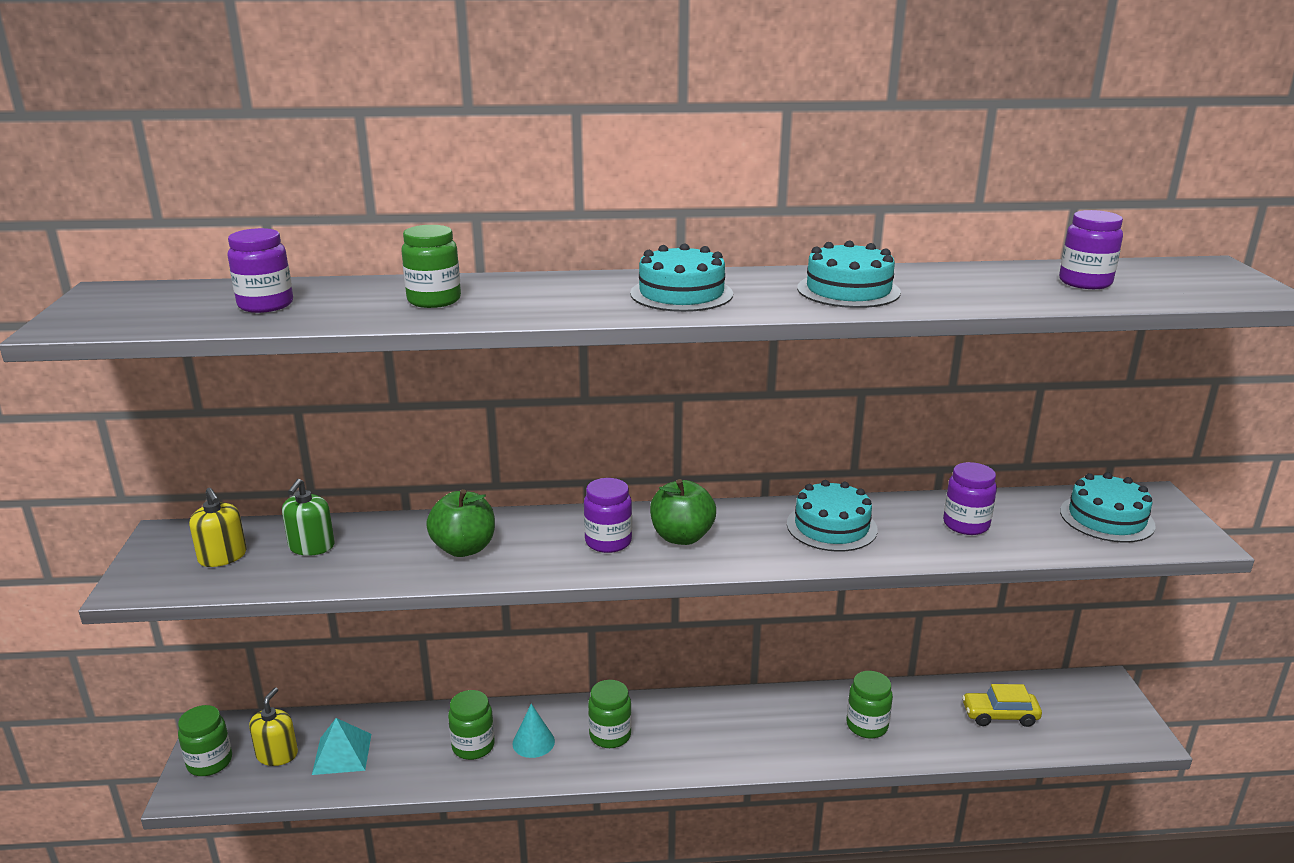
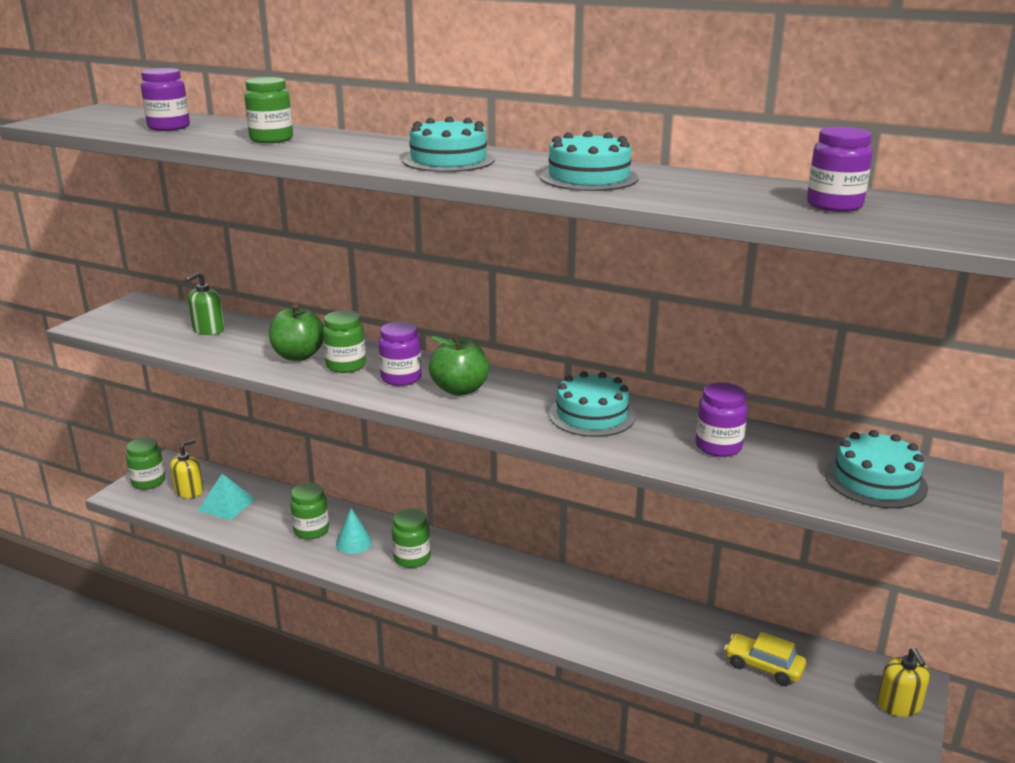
camera: 30 degrees right, 0 degrees up
yellow soap dispenser [189,488,247,567] -> yellow soap dispenser moved to [877,648,930,717]
green jar [847,671,893,739] -> green jar moved to [323,310,366,373]

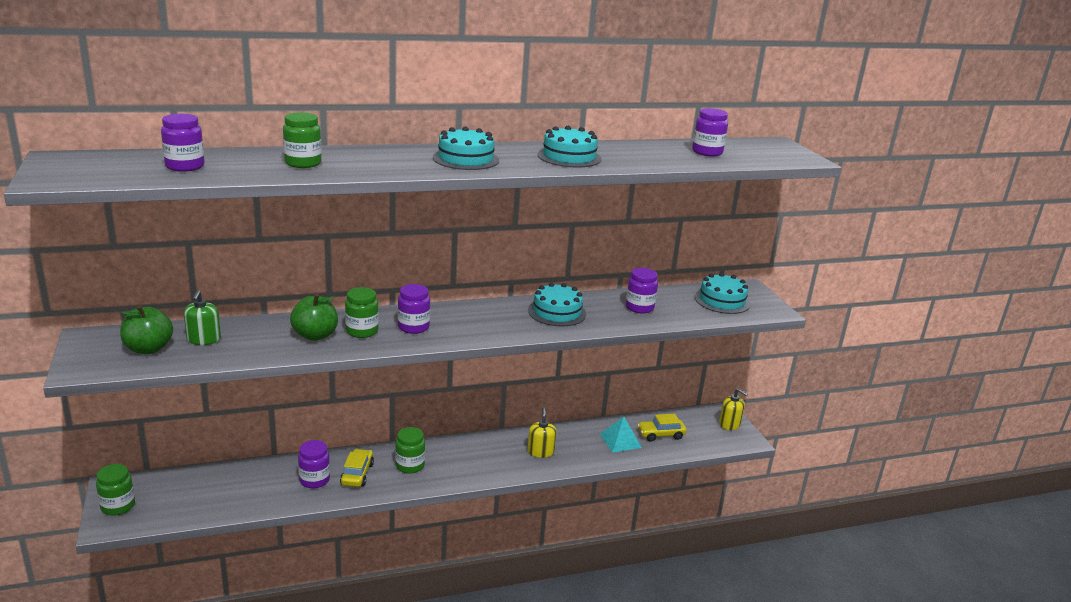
camera: 45 degrees left, 0 degrees up
yellow soap dispenser [170,439,204,498] -> yellow soap dispenser moved to [527,407,557,458]
turquoise pyramid [198,474,256,520] -> turquoise pyramid moved to [600,417,642,453]
green jar [290,483,329,539] -> purple jar [298,440,330,488]
turquoise cone [336,508,372,554] -> yellow car [340,449,374,487]
green apple [429,334,489,396] -> green apple moved to [120,305,173,354]

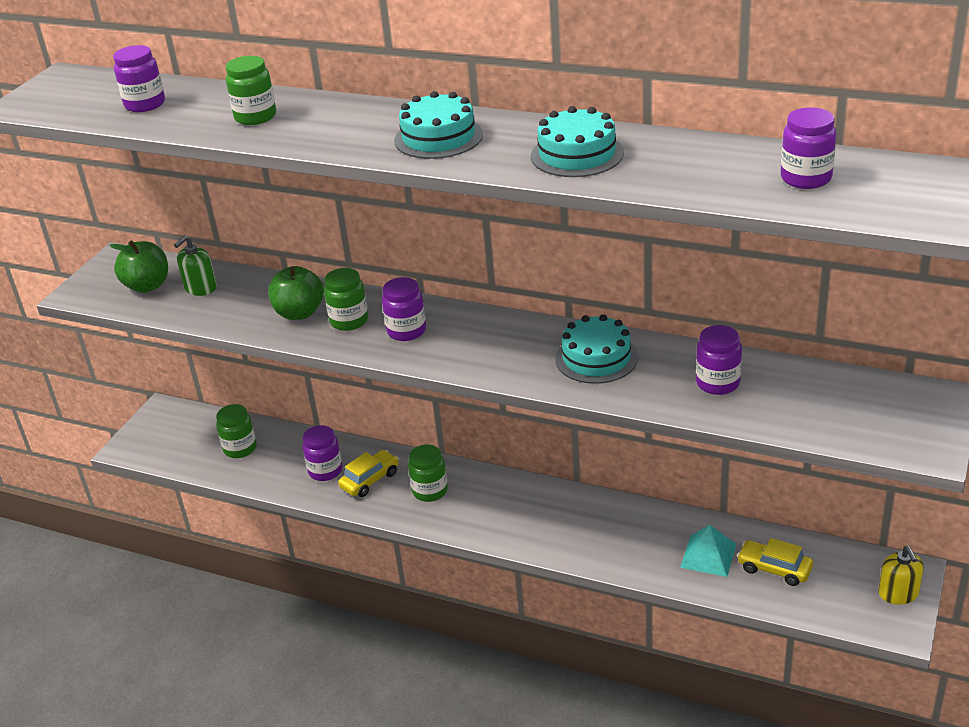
camera: 45 degrees right, 10 degrees up
green jar [96,464,135,516] -> green jar moved to [216,404,257,458]
yellow soap dispenser [527,407,557,458] -> none
turquoise cake [695,273,750,314] -> none

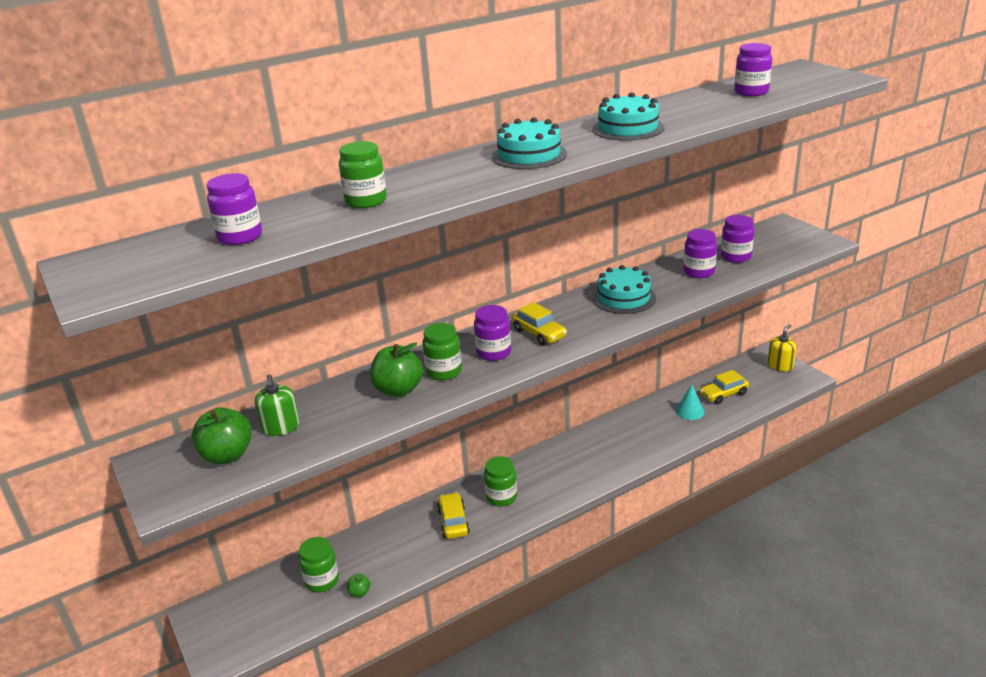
camera: 55 degrees left, 5 degrees down
purple jar [302,425,343,481] -> purple jar moved to [721,215,754,263]
turquoise pyramid [680,525,736,577] -> turquoise cone [676,385,704,420]
yellow soap dispenser [878,546,924,605] -> yellow soap dispenser turned 75 degrees counterclockwise [767,324,796,372]
none -> green apple [347,574,370,597]
none -> yellow car [512,302,567,346]

